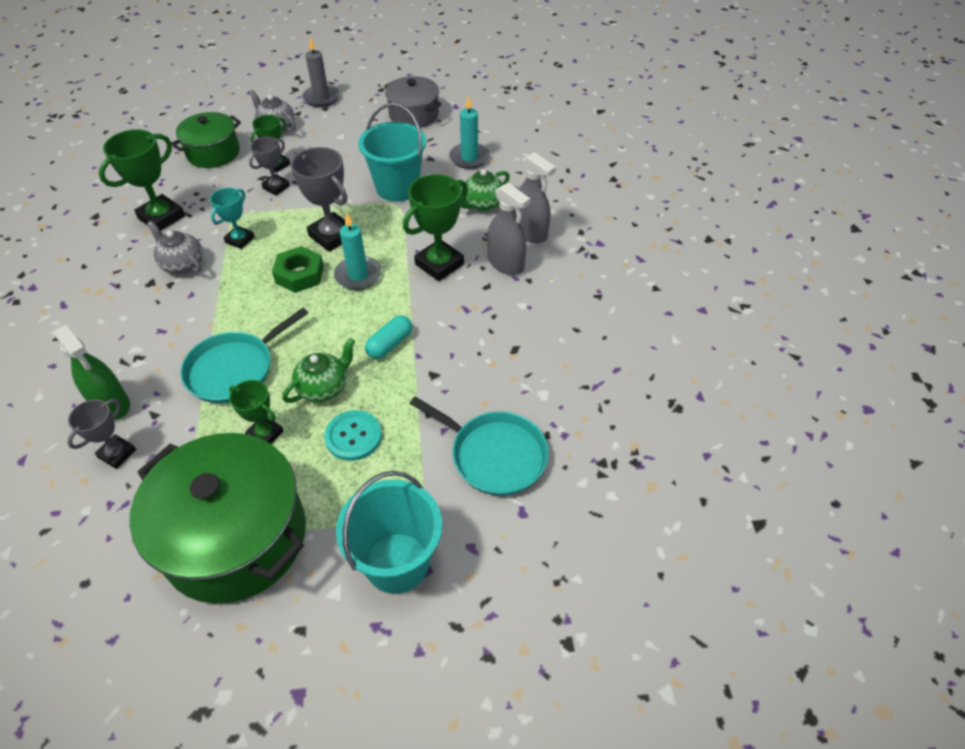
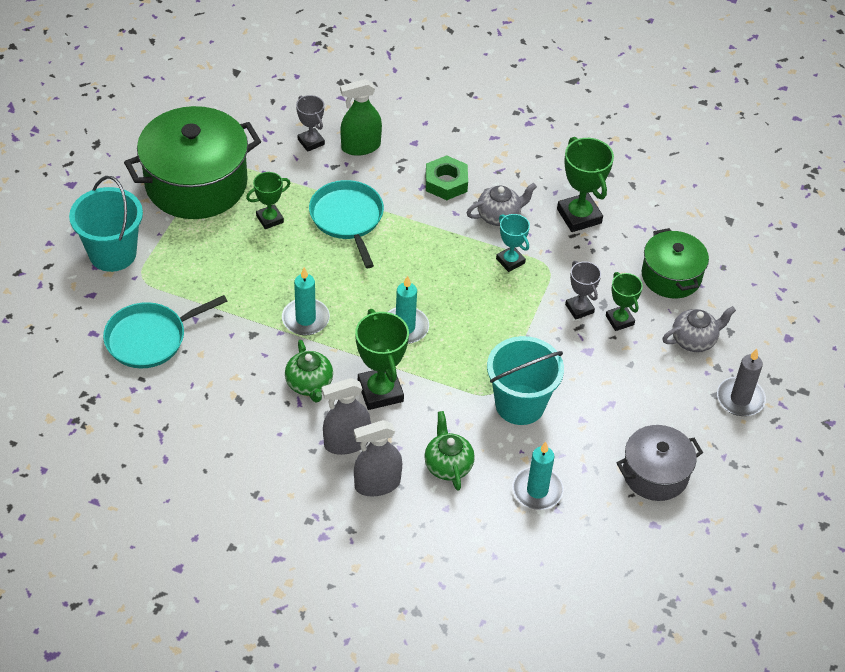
camera: 115 degrees right, 0 degrees up
green nut [272,246,324,293] -> green nut moved to [426,155,468,200]
green teapot [282,338,355,403] -> green teapot moved to [285,340,333,403]
grey trophy [291,147,347,252] -> none
turquoise button [324,410,382,461] -> none
turquoise capsule [365,315,412,359] -> turquoise candle [282,267,330,335]

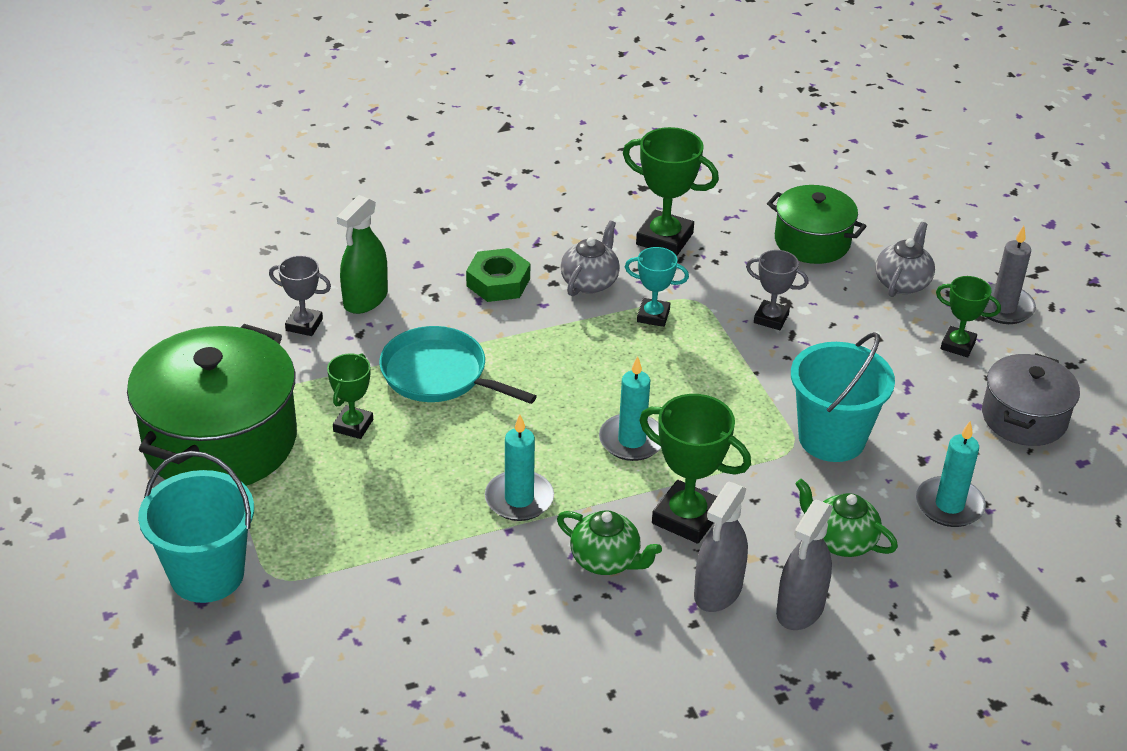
camera: 40 degrees left, 10 degrees down
turquoise pan [103,295,227,369] -> none
green trophy [606,272,643,331] -> green trophy moved to [936,276,1001,357]

